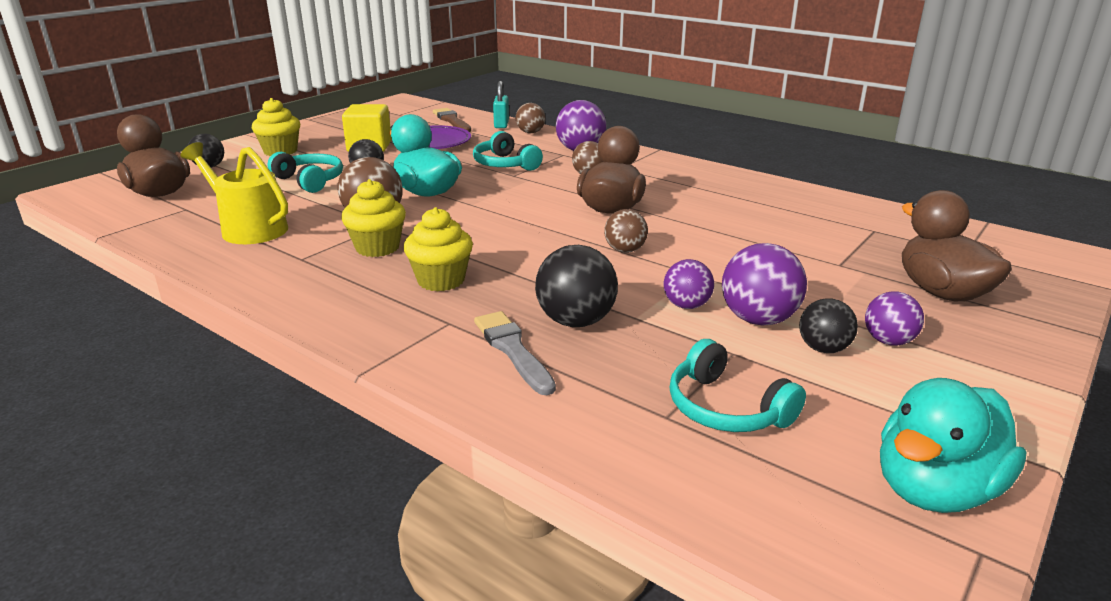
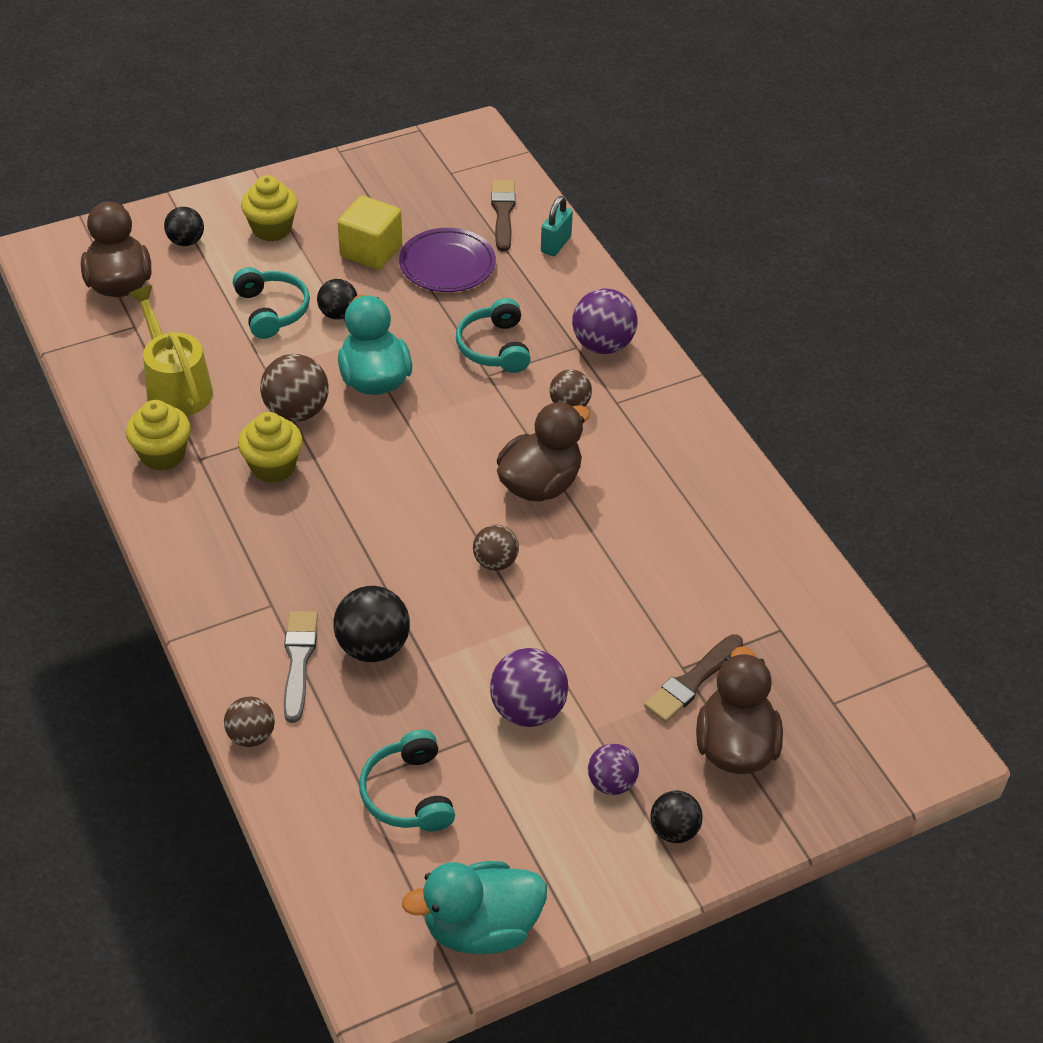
camera: 25 degrees right, 20 degrees up
yellow cupcake [404,207,473,292] -> yellow cupcake moved to [126,400,191,471]
brown ball [516,103,545,133] -> brown ball moved to [224,696,275,747]
purple ball [664,259,714,309] -> none
black ball [799,298,858,353] -> black ball moved to [650,791,703,843]
none -> brown brush [644,634,743,723]

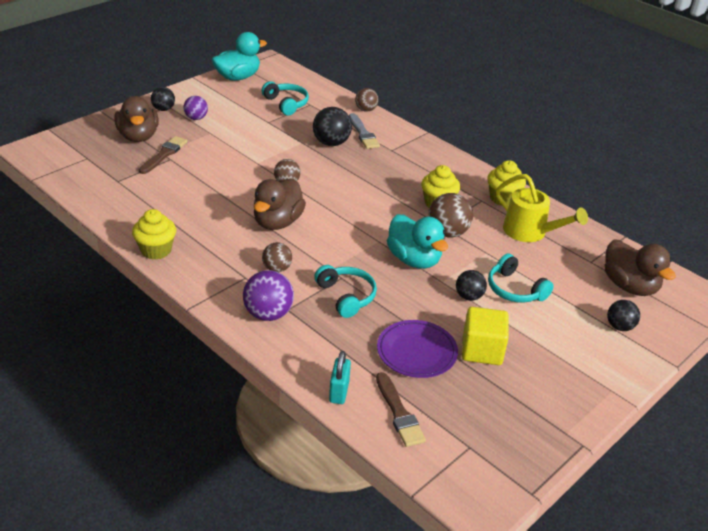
camera: 160 degrees right, 10 degrees down
yellow cupcake [241,175,298,242] -> yellow cupcake moved to [132,209,176,260]
purple ball [490,648,568,727] -> none

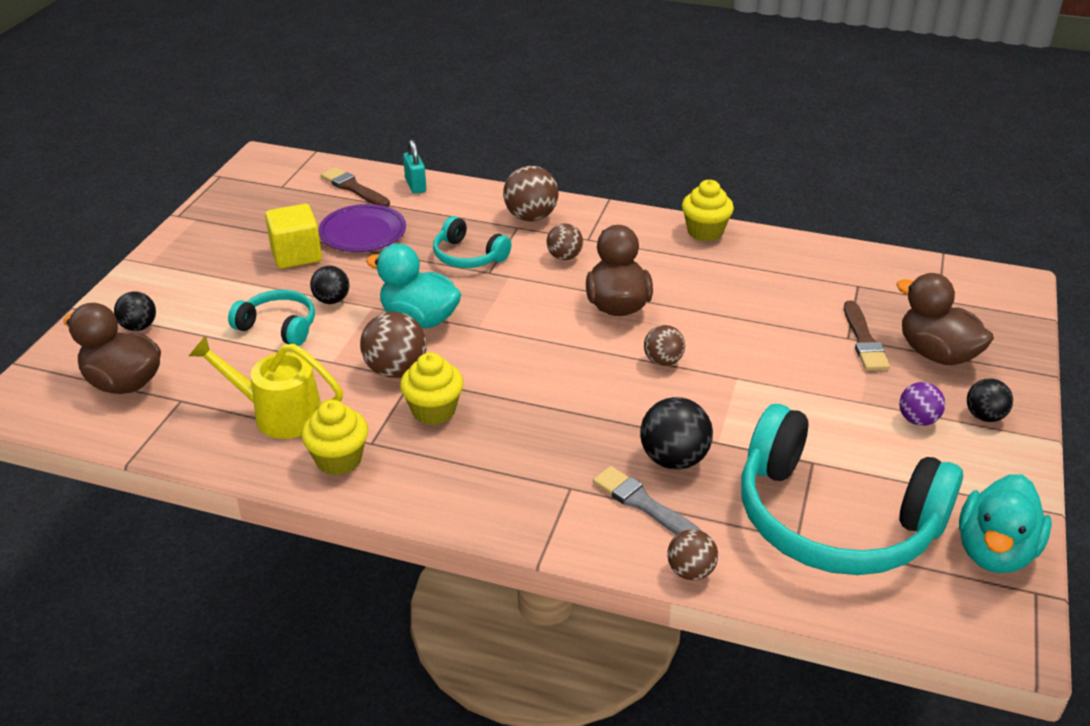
camera: 155 degrees right, 0 degrees up
purple ball [243,270,294,321] -> brown ball [503,166,558,221]
turquoise headphones [261,81,309,116] -> turquoise headphones [741,404,963,575], size x2.14

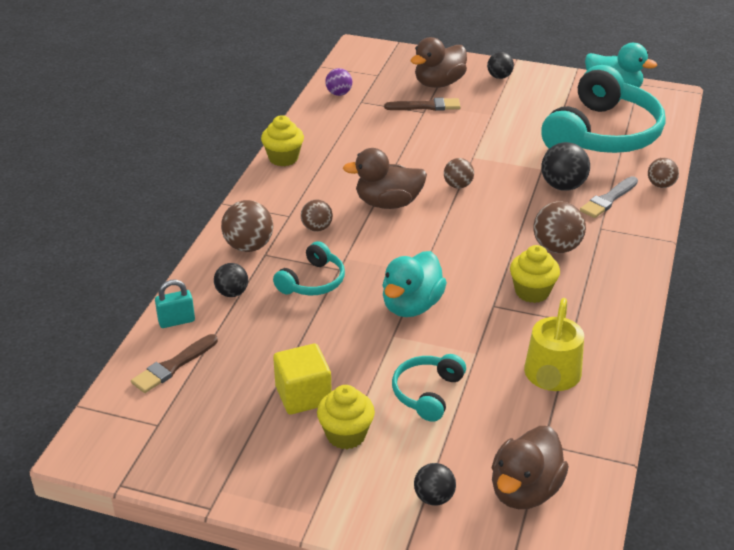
camera: 90 degrees left, 0 degrees up
yellow cupcake [301,400,368,475] -> yellow cupcake moved to [317,385,375,449]
black ball [310,266,349,304] -> black ball moved to [214,263,248,297]
purple plate [318,204,406,252] -> none
brown ball [360,312,427,378] -> brown ball moved to [533,201,586,253]
purple ball [899,382,945,426] -> purple ball moved to [325,68,352,96]

